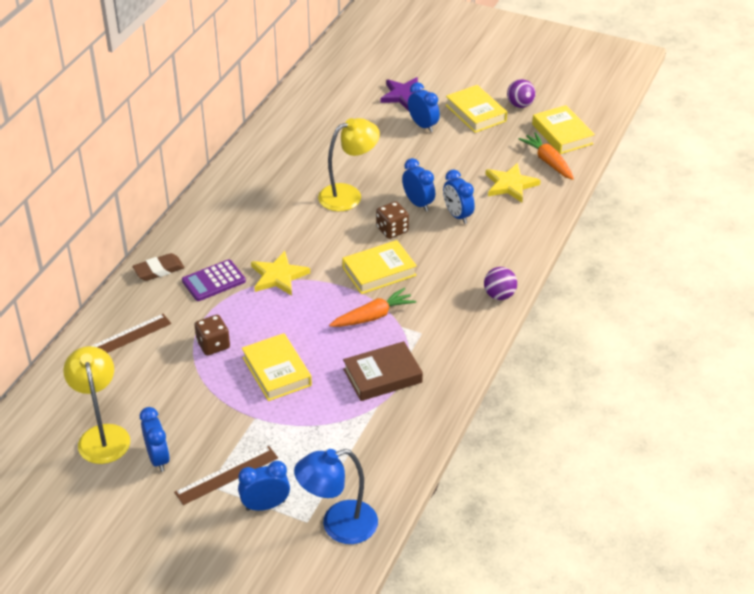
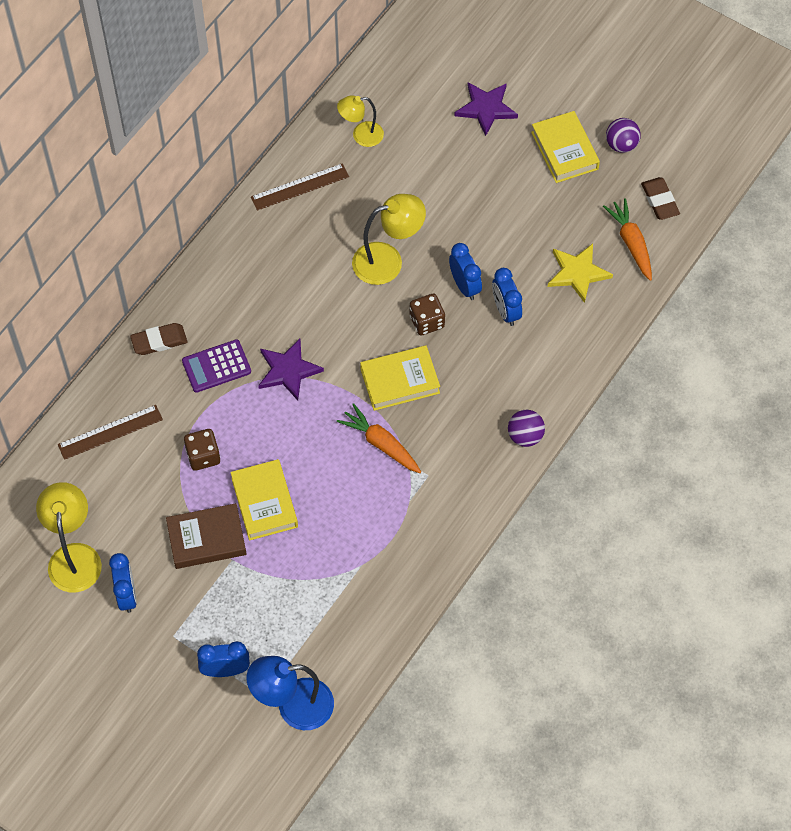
camera: 10 degrees right, 20 degrees up
brown ruler [174,446,278,505] -> brown ruler moved to [251,163,349,211]
yellow star [251,251,310,296] -> purple star [258,339,324,400]
orange carrot [329,288,416,327] -> orange carrot turned 120 degrees counterclockwise [337,403,421,473]
brown book [343,341,423,401] -> brown book moved to [166,503,246,569]
blue clock [408,82,440,132] -> none
yellow book [532,105,595,154] -> brown eraser [641,177,680,220]
none -> yellow lamp [337,95,384,147]

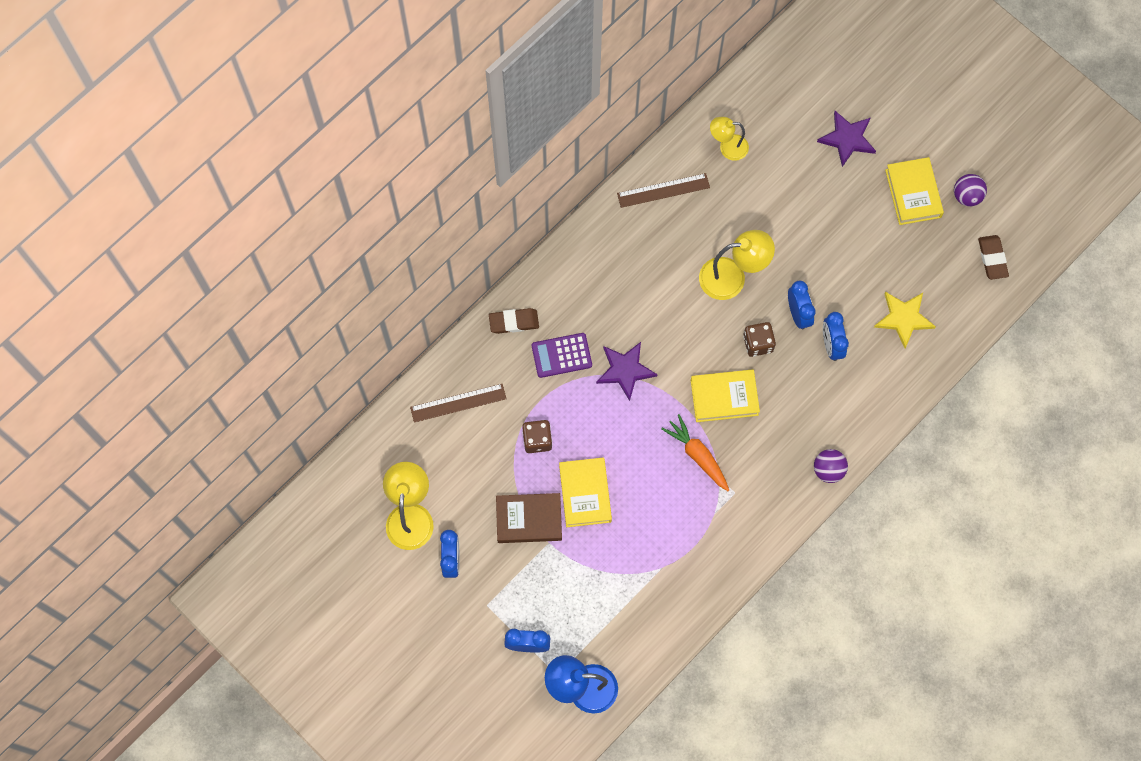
camera: 10 degrees right, 10 degrees up
orange carrot [603,198,652,281] -> none

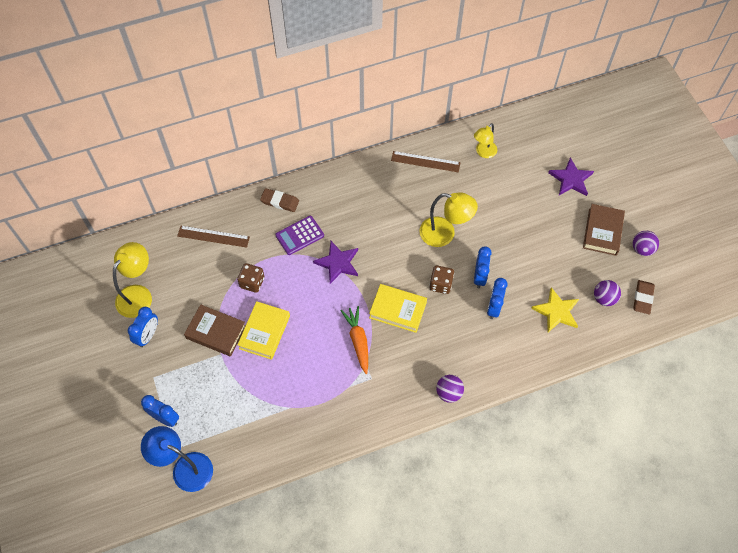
camera: 25 degrees right, 10 degrees down
purple calculator [532,333,592,378] -> purple calculator turned 45 degrees counterclockwise [275,216,324,255]
yellow lamp [710,117,749,161] -> yellow lamp turned 75 degrees counterclockwise [474,123,497,158]
yellow book [885,157,944,225] -> brown book [583,204,625,256]
none -> purple ball [594,280,621,306]

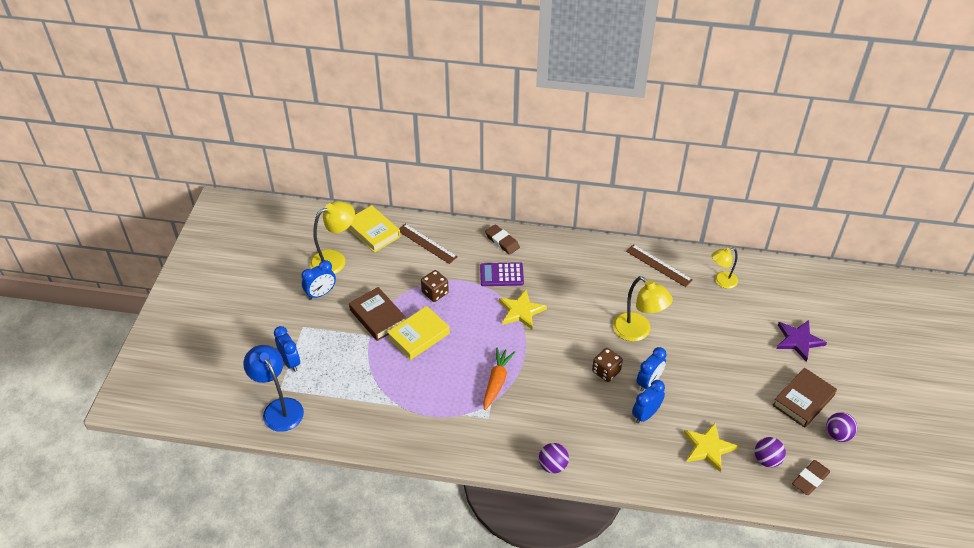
camera: 30 degrees right, 15 degrees down
purple star [313,241,358,284] -> yellow star [499,290,547,329]
yellow book [369,284,427,333] -> yellow book moved to [348,205,401,253]

